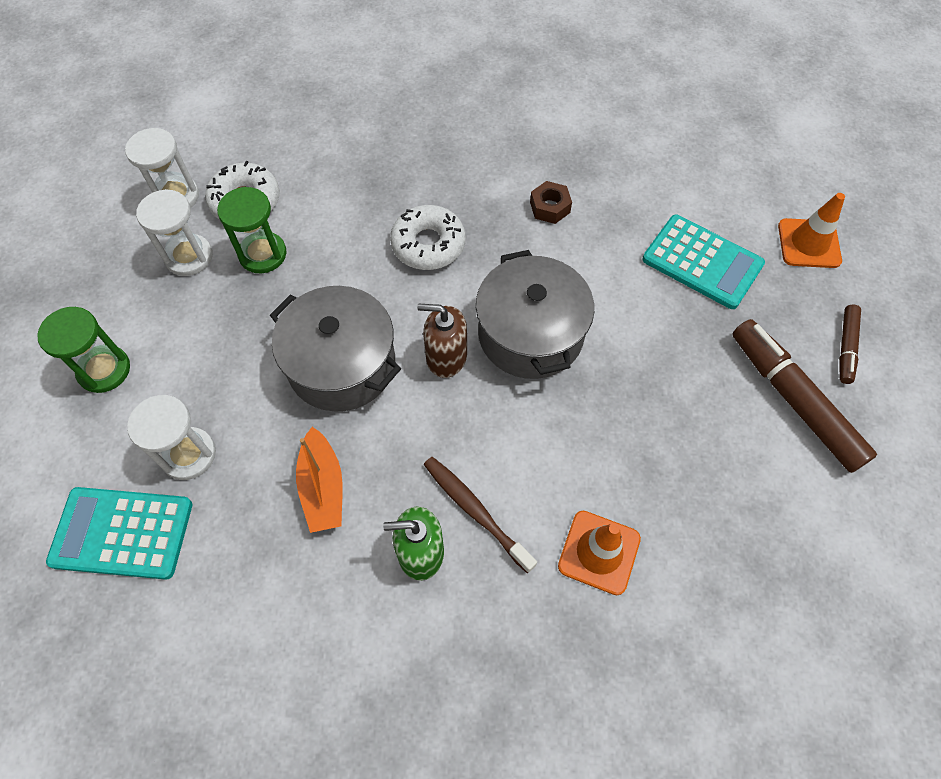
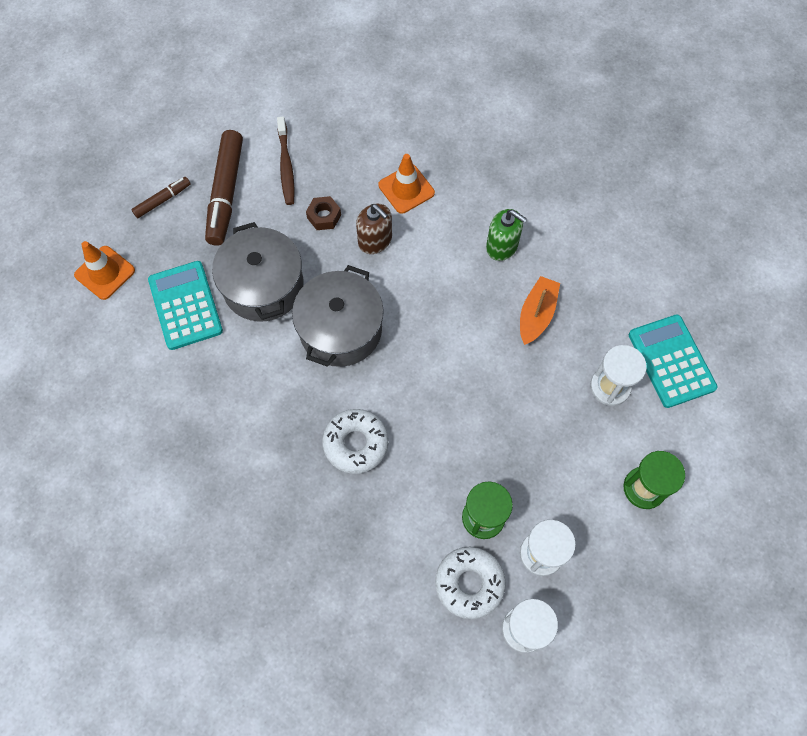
camera: 145 degrees left, 5 degrees up
turquoise calculator [46,487,192,580] -> turquoise calculator turned 150 degrees counterclockwise [629,314,718,408]
grey pot [270,286,401,412] -> grey pot moved to [212,222,304,322]
brown soap dispenser [417,304,467,378] -> brown soap dispenser moved to [356,204,392,254]
brown toothbrush [424,457,537,573] -> brown toothbrush moved to [277,116,295,205]
brown nut [530,181,572,224] -> brown nut moved to [306,196,341,230]

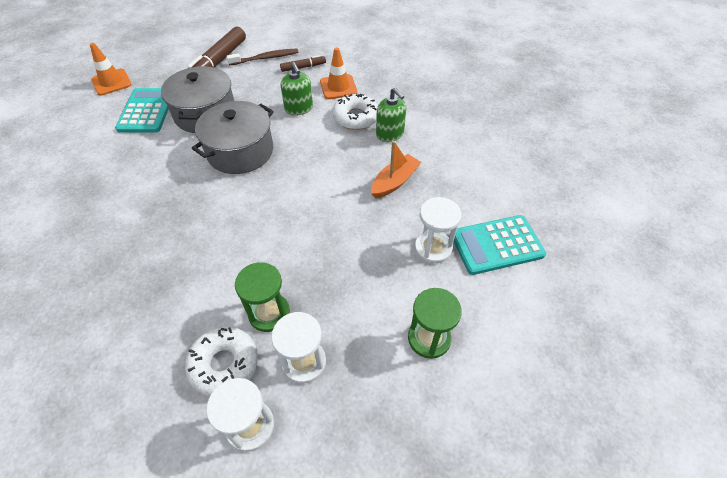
camera: 20 degrees right, 15 degrees down
brown marker [131,177,191,218] -> brown marker moved to [280,55,326,72]
brown toothbrush [277,116,295,205] -> brown toothbrush turned 120 degrees counterclockwise [226,49,298,65]
brown nut [306,196,341,230] -> none
white donut [322,409,389,474] -> white donut moved to [332,94,378,130]
brown soap dispenser [356,204,392,254] -> green soap dispenser [281,62,313,116]
turquoise calculator [629,314,718,408] -> turquoise calculator turned 105 degrees counterclockwise [454,215,546,275]

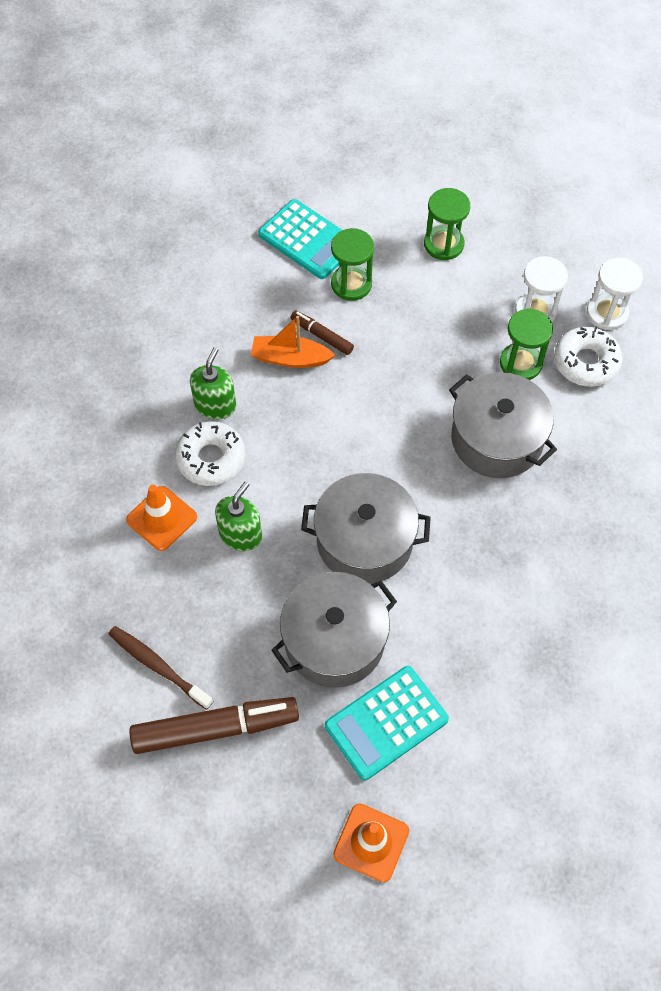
camera: 125 degrees left, 10 degrees up
brown marker [280,55,326,72] -> brown marker moved to [290,310,354,355]
white hourglass [415,197,462,263] -> green hourglass [331,228,374,301]
none -> grey pot [449,372,557,478]

